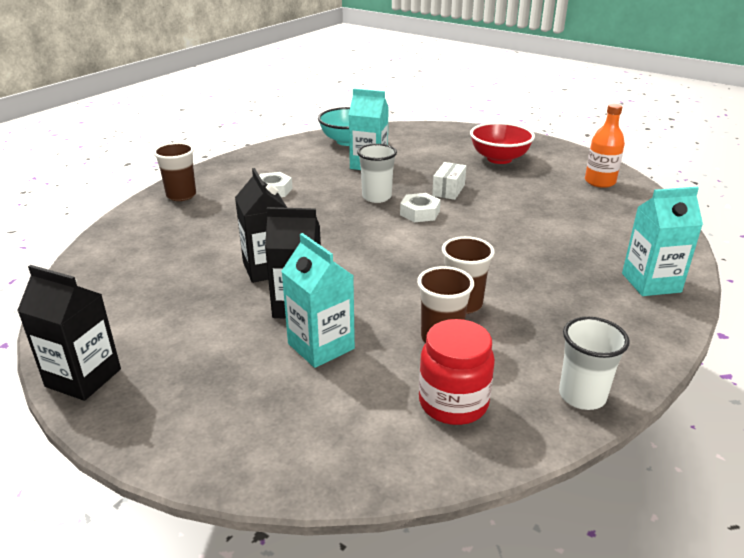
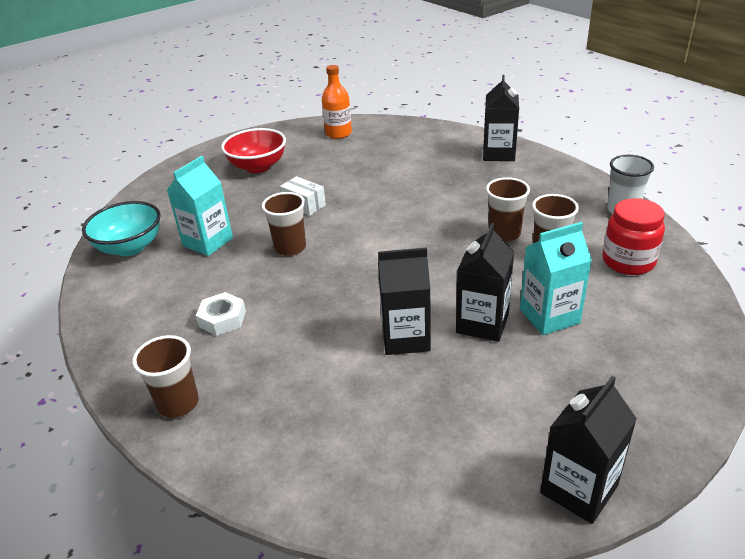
camera: 70 degrees left, 5 degrees up
white cup [357,144,397,203] -> brown cup [262,192,306,256]
white nut [400,193,441,222] -> none
turquoise carton [622,187,703,296] -> black carton [483,75,519,161]

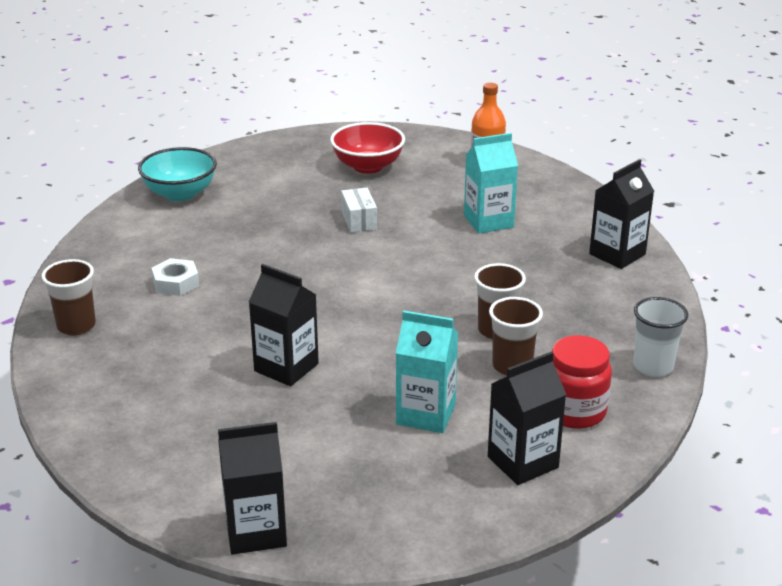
camera: 35 degrees right, 5 degrees down
turquoise carton [167,156,233,256] -> turquoise carton moved to [464,133,518,234]
brown cup [262,192,306,256] -> none
black carton [456,223,514,342] -> black carton moved to [488,352,567,485]

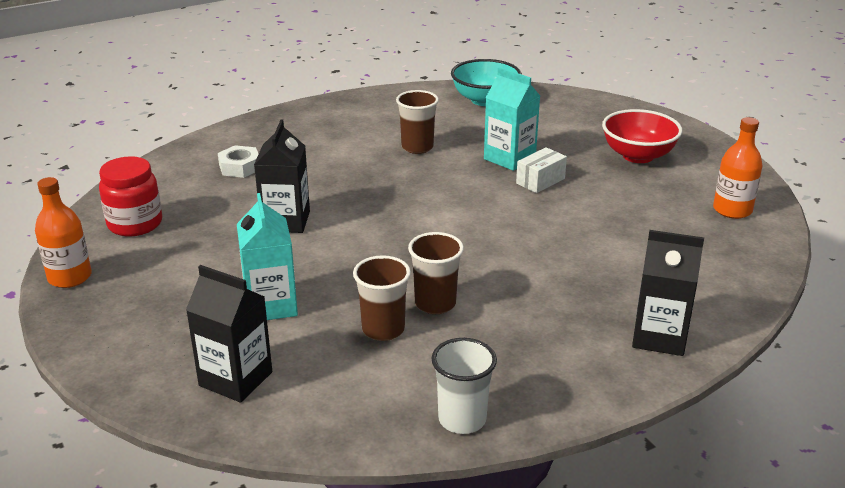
camera: 60 degrees right, 0 degrees up
brown cup [41,259,96,336] -> brown cup moved to [396,90,439,154]
white nut [152,258,199,296] -> white nut moved to [218,145,258,178]
black carton [218,422,287,555] -> orange bottle [35,177,92,288]
turquoise carton [464,133,518,234] -> turquoise carton moved to [484,67,540,171]
red jar [552,335,612,429] -> red jar moved to [99,156,162,236]

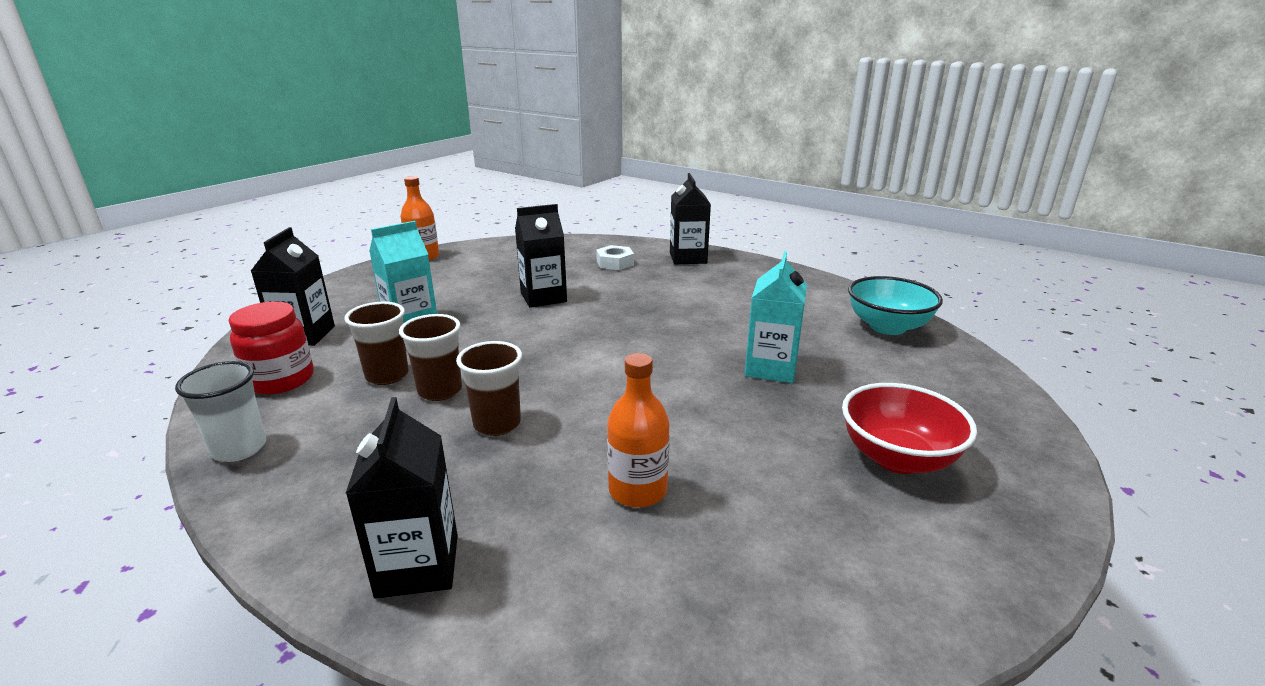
camera: 65 degrees right, 5 degrees down
red jar [99,156,162,236] -> red jar moved to [229,301,314,394]
brown cup [396,90,439,154] -> brown cup moved to [456,341,522,436]
white box [516,147,567,193] -> none
orange bottle [713,117,762,219] -> orange bottle moved to [607,353,670,508]
none -> black carton [670,173,711,264]

